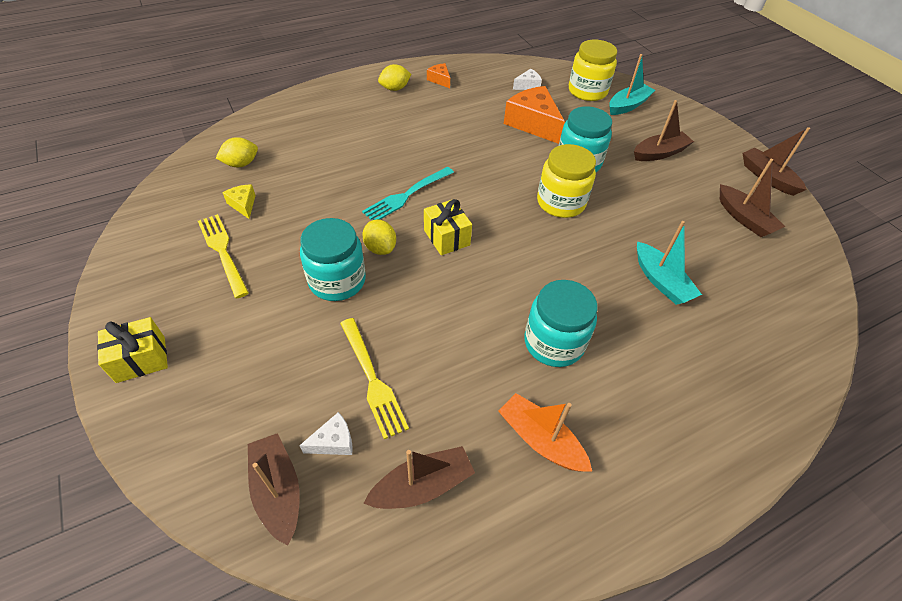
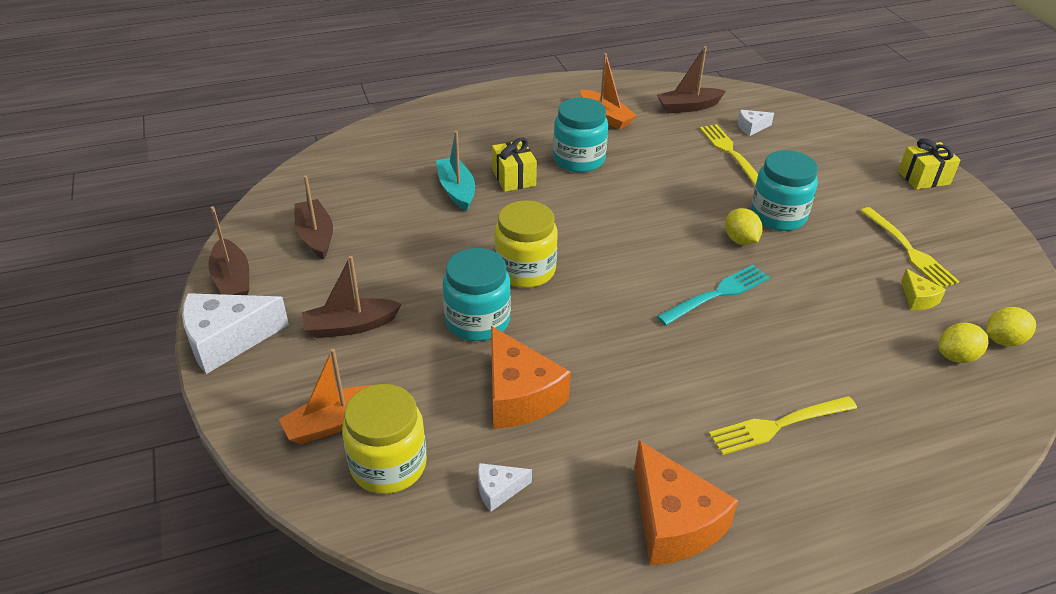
camera: 170 degrees left, 10 degrees down
brown boat [248,433,300,545] -> none
yellow lemon [378,64,411,91] -> yellow lemon moved to [986,307,1036,346]
yellow gift [424,199,472,255] -> yellow gift moved to [492,137,537,192]
orange cheese [427,63,450,88] -> orange cheese [635,441,738,565], size x2.08
turquoise boat [609,54,655,115] -> orange boat [279,349,372,444]
none -> white cheese [182,293,289,374]
none -> yellow fork [709,396,857,455]

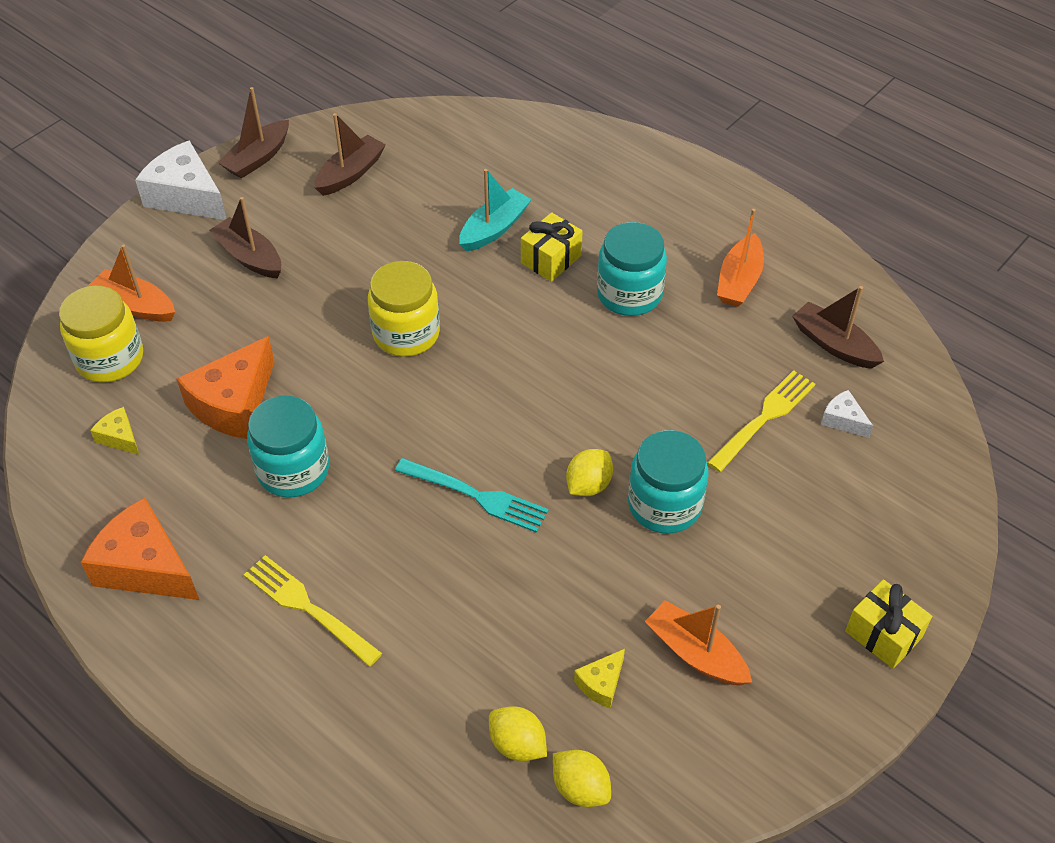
camera: 60 degrees right, 10 degrees up
turquoise jar [443,248,511,341] -> turquoise jar moved to [247,396,329,498]
white cheese [478,463,532,512] -> yellow cheese [90,407,139,455]
orange cheese [635,441,738,565] -> orange cheese turned 90 degrees clockwise [81,498,199,600]
yellow fork [860,207,959,288] -> orange boat [645,600,752,686]

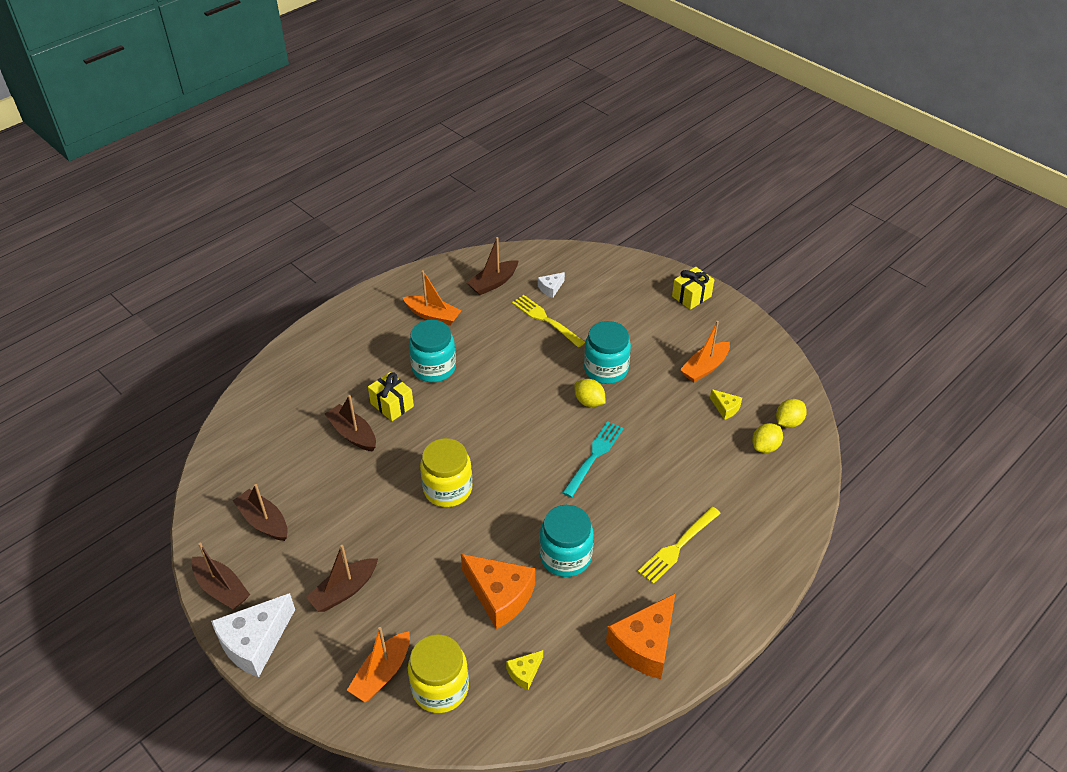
camera: 85 degrees left, 5 degrees down
turquoise boat [459,169,532,252] -> brown boat [325,395,376,452]

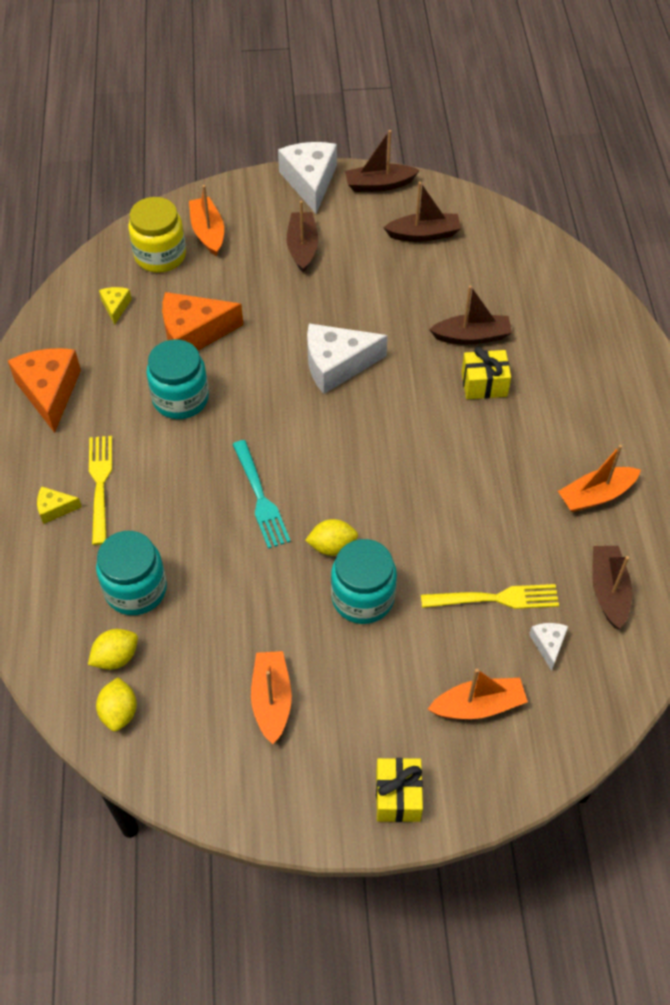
camera: 130 degrees right, 10 degrees up
turquoise jar [409,320,456,382] -> turquoise jar moved to [96,531,167,615]
yellow jar [420,438,472,507] -> white cheese [307,323,388,394]
yellow cheese [710,389,742,420] -> yellow cheese moved to [37,487,82,524]
yellow lemon [752,423,783,453] -> yellow lemon turned 60 degrees clockwise [88,629,138,670]
none -> orange boat [428,669,528,719]

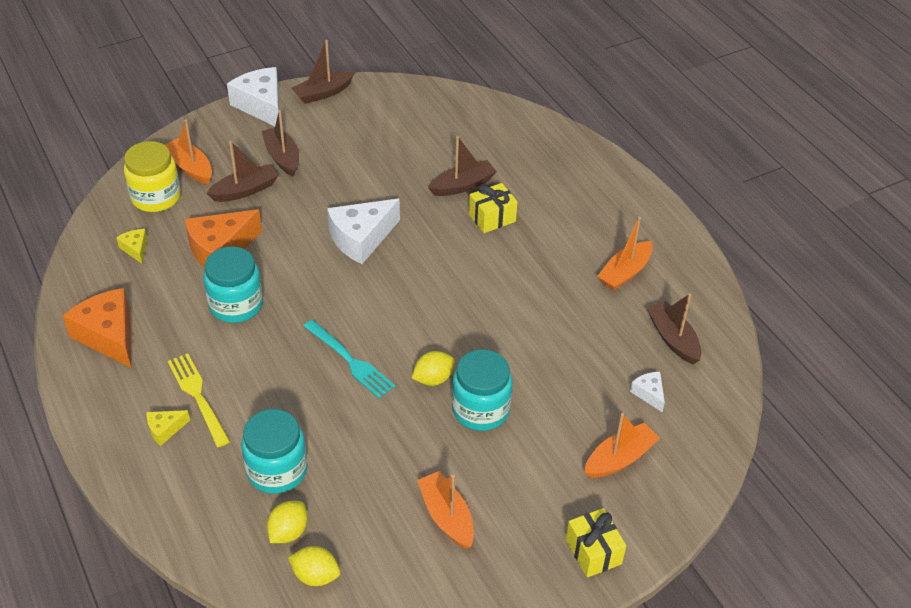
camera: 25 degrees left, 10 degrees down
yellow lemon [96,677,137,731] -> yellow lemon turned 45 degrees counterclockwise [288,546,340,586]
brown boat [383,182,461,242] -> brown boat moved to [206,141,279,202]
yellow fork [421,584,559,609] -> none

